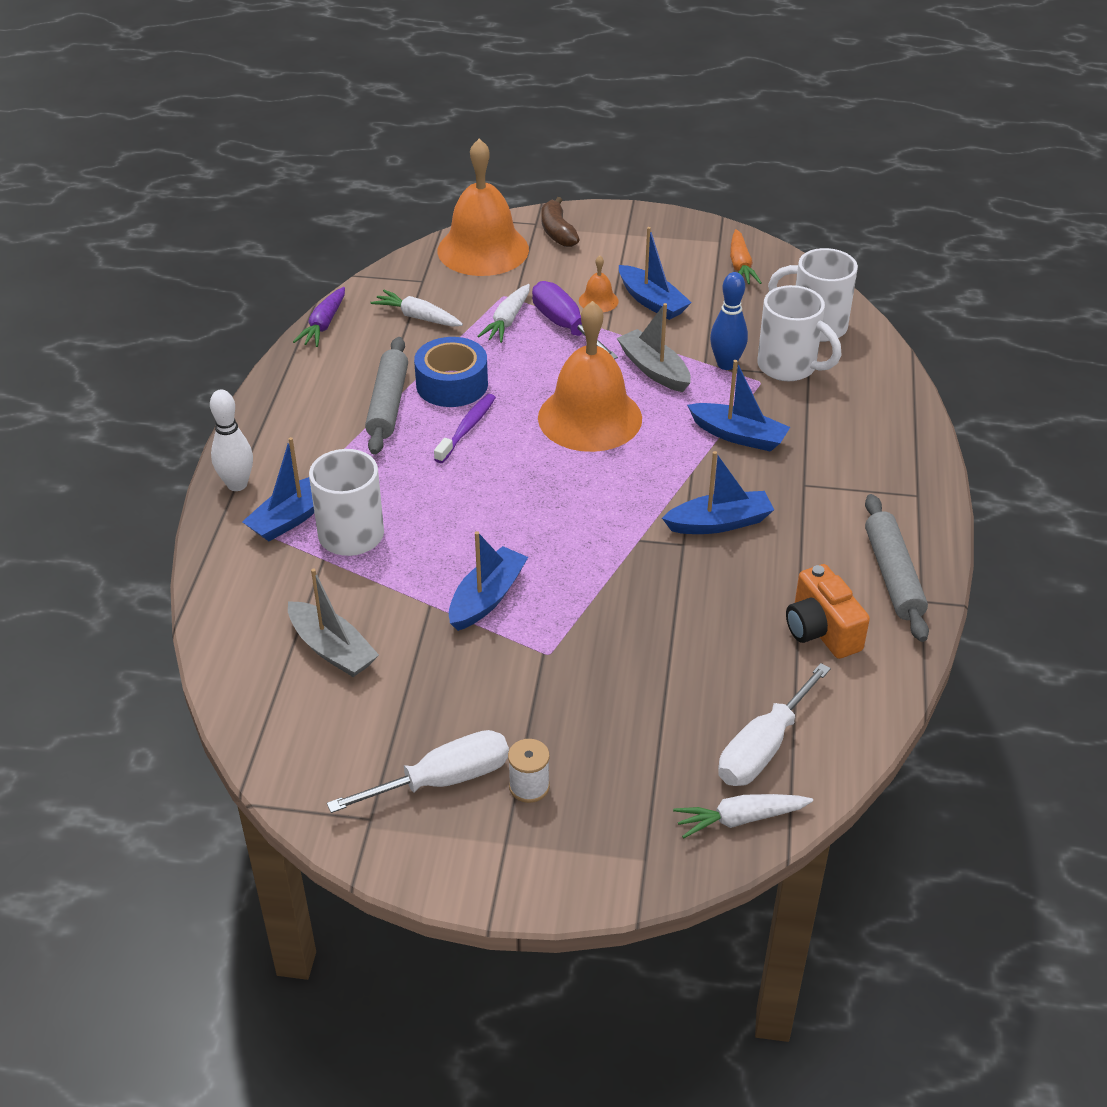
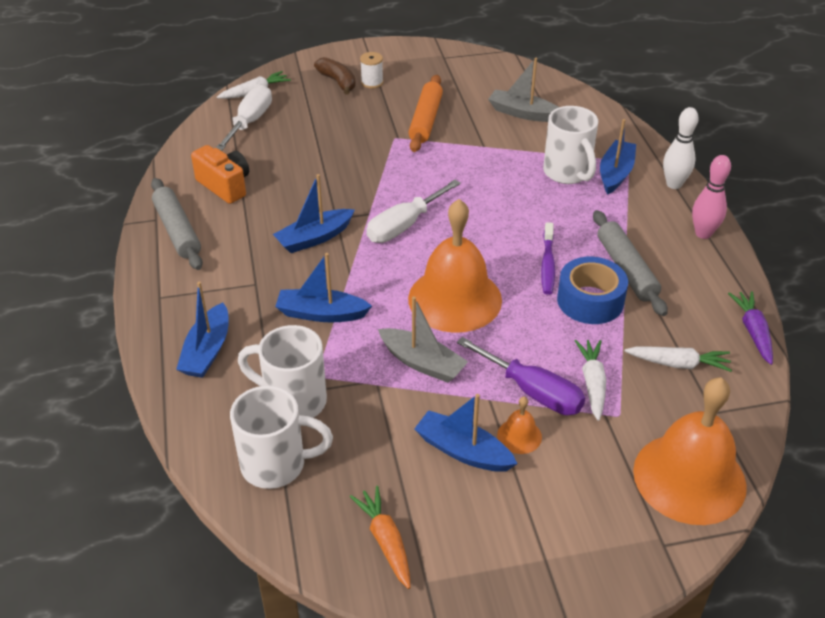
camera: 160 degrees right, 0 degrees up
white screwdriver [327,730,509,813] -> white screwdriver moved to [366,180,461,243]
blue boat [449,531,528,631] -> blue boat moved to [176,282,229,378]
brown banana [541,197,580,247] -> brown banana moved to [314,57,356,95]
blue bowling pin [710,272,748,370] -> none
none -> orange rolling pin [408,75,443,152]
none -> pink bowling pin [692,155,731,239]

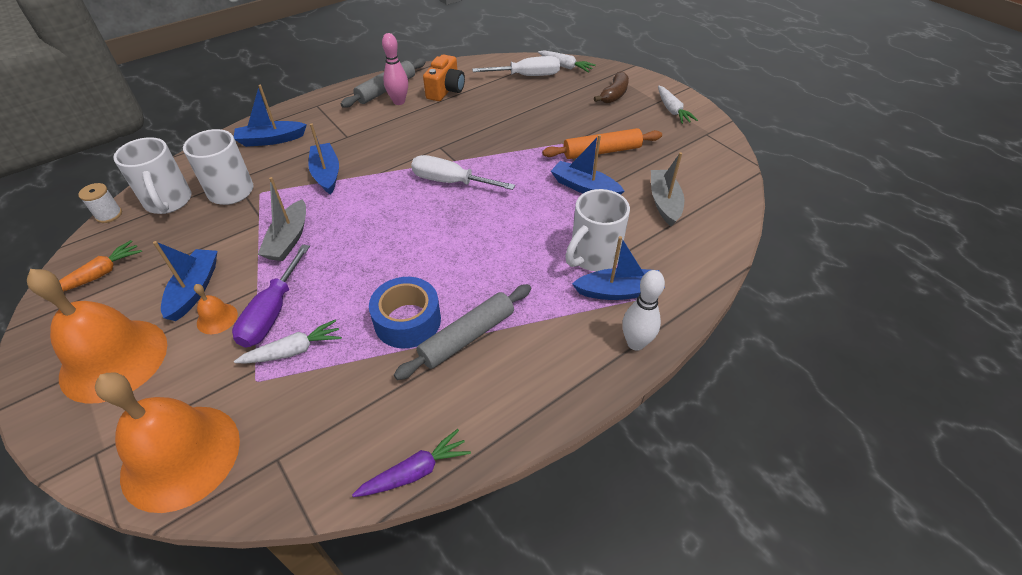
camera: 65 degrees right, 5 degrees up
blue boat [273,174,355,253] -> blue boat moved to [551,135,624,195]
white spool [360,52,383,89] -> white spool moved to [78,183,122,223]
orange bell [408,199,502,333] -> orange bell moved to [27,269,167,404]
purple toothbrush [541,222,555,295] -> none
white carrot [625,346,732,372] -> white carrot moved to [658,86,698,124]
pink bowling pin [692,155,731,239] -> pink bowling pin moved to [382,33,408,105]

